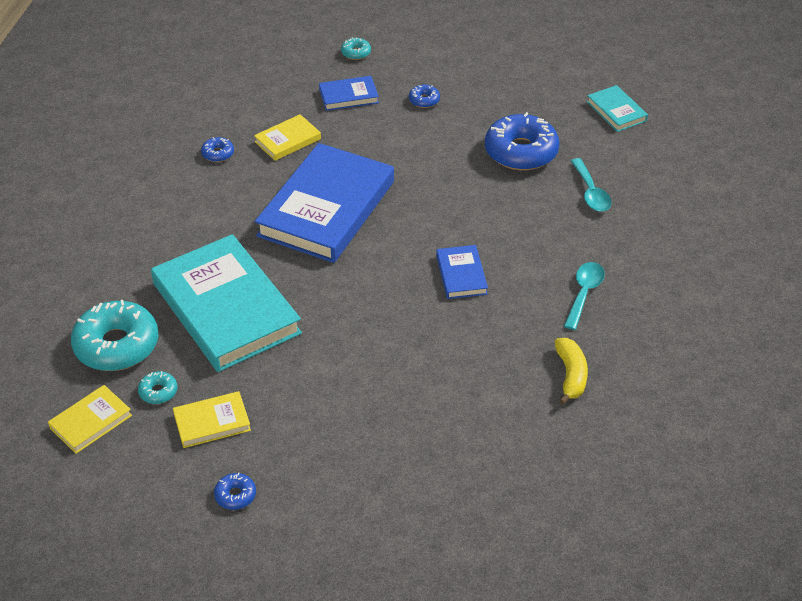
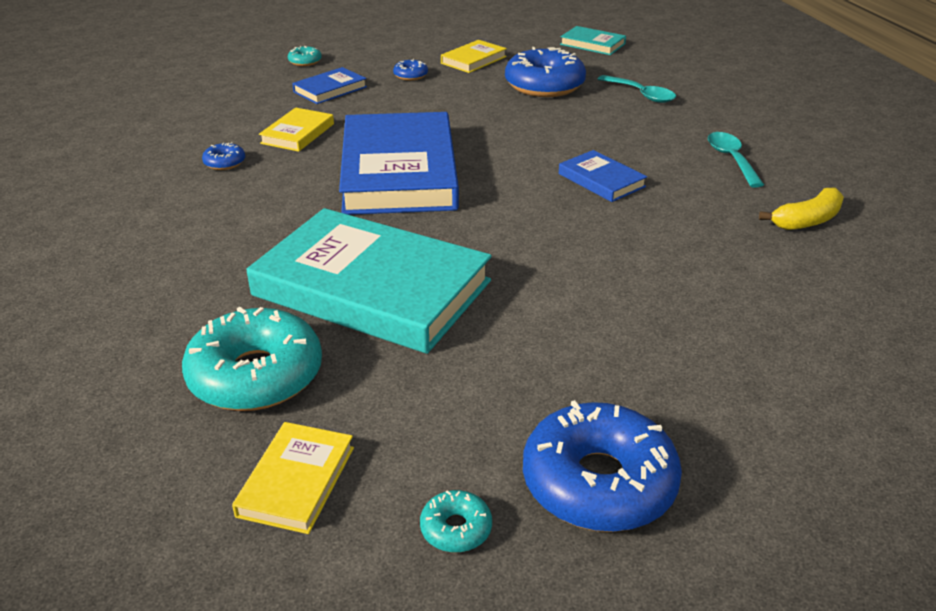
camera: 30 degrees left, 10 degrees down
turquoise donut [138,371,177,404] -> turquoise donut moved to [420,490,492,553]
yellow book [173,391,251,448] -> yellow book moved to [441,40,507,73]
blue donut [214,473,256,510] -> blue donut [523,400,682,532], size x2.27
yellow banana [555,338,588,405] -> yellow banana turned 90 degrees clockwise [759,188,844,230]

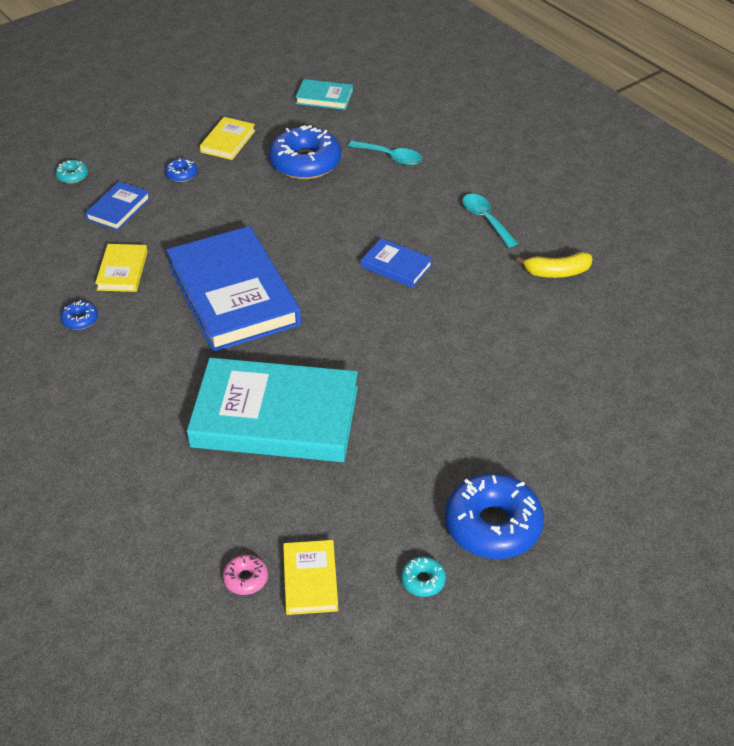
camera: 20 degrees left, 10 degrees up
turquoise donut [182,307,322,411] -> none
yellow banana [759,188,844,230] -> yellow banana turned 45 degrees clockwise [516,252,592,278]
none -> pink donut [223,555,268,595]

